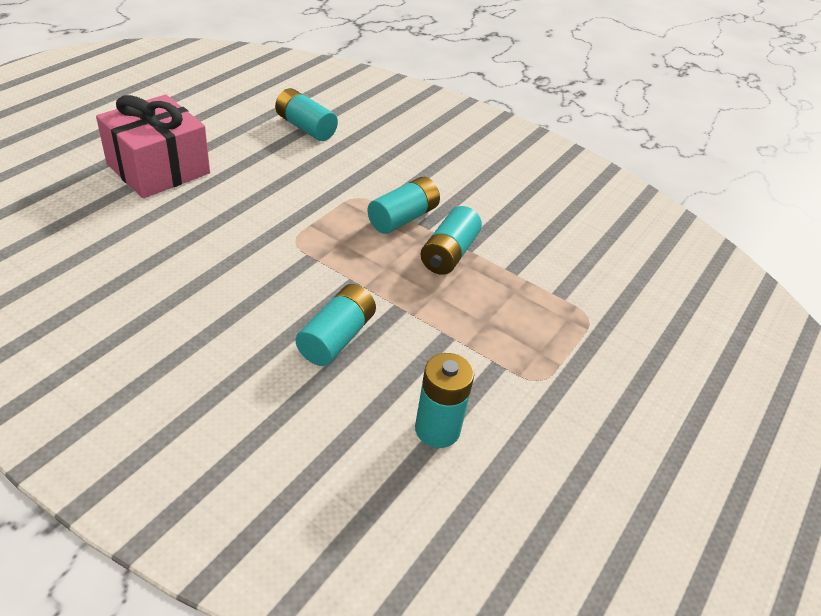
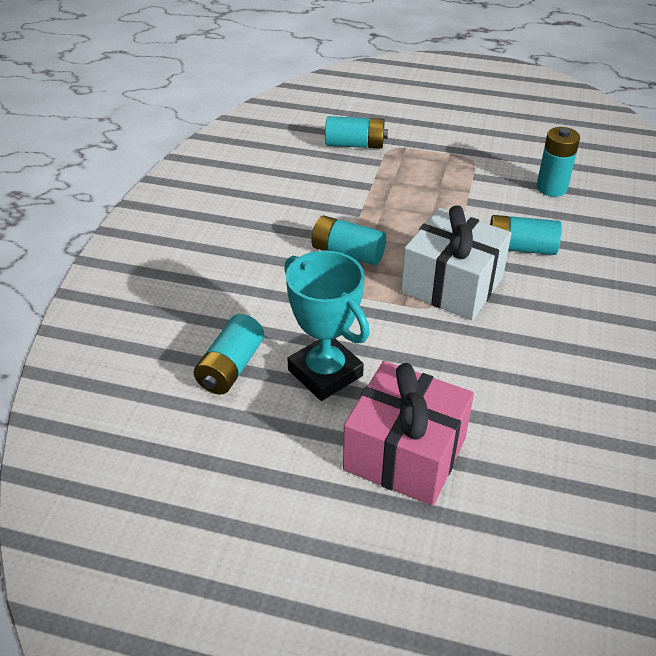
camera: 105 degrees left, 0 degrees up
turquoise battery [421,206,482,275] -> turquoise battery moved to [325,116,388,149]
none -> turquoise trophy [284,250,370,401]
none -> white gift [401,205,512,320]

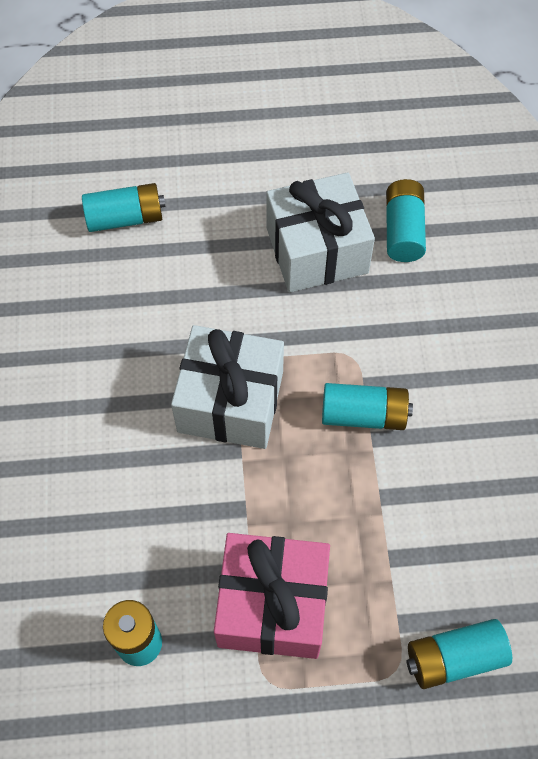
camera: 160 degrees right, 20 degrees up
turquoise trophy [284,250,370,401] -> white gift [266,172,375,293]
pink gift [343,361,474,506] -> pink gift moved to [214,533,330,659]
turquoise battery [490,215,562,255] -> turquoise battery moved to [82,183,166,232]

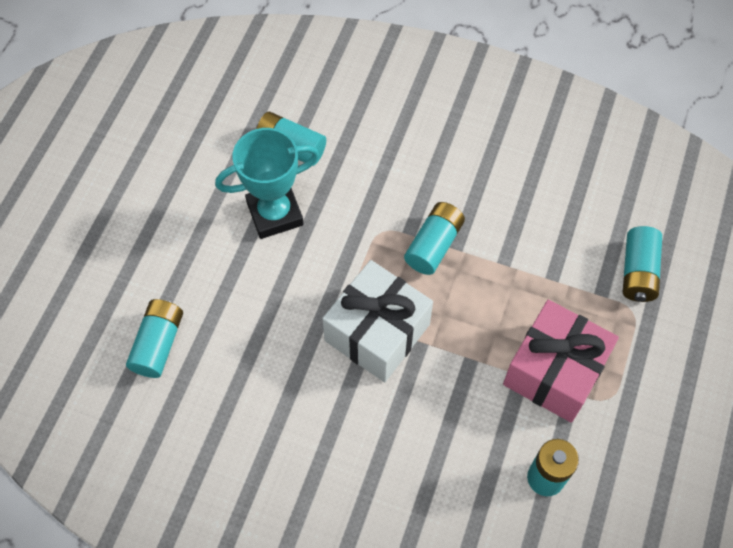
camera: 65 degrees left, 0 degrees up
white gift [266,172,375,293] -> turquoise trophy [215,128,319,239]

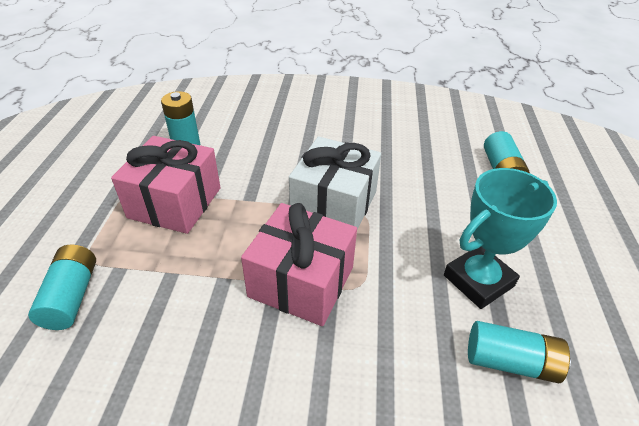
camera: 165 degrees right, 20 degrees down
turquoise battery [404,202,465,275] -> pink gift [241,203,357,326]

